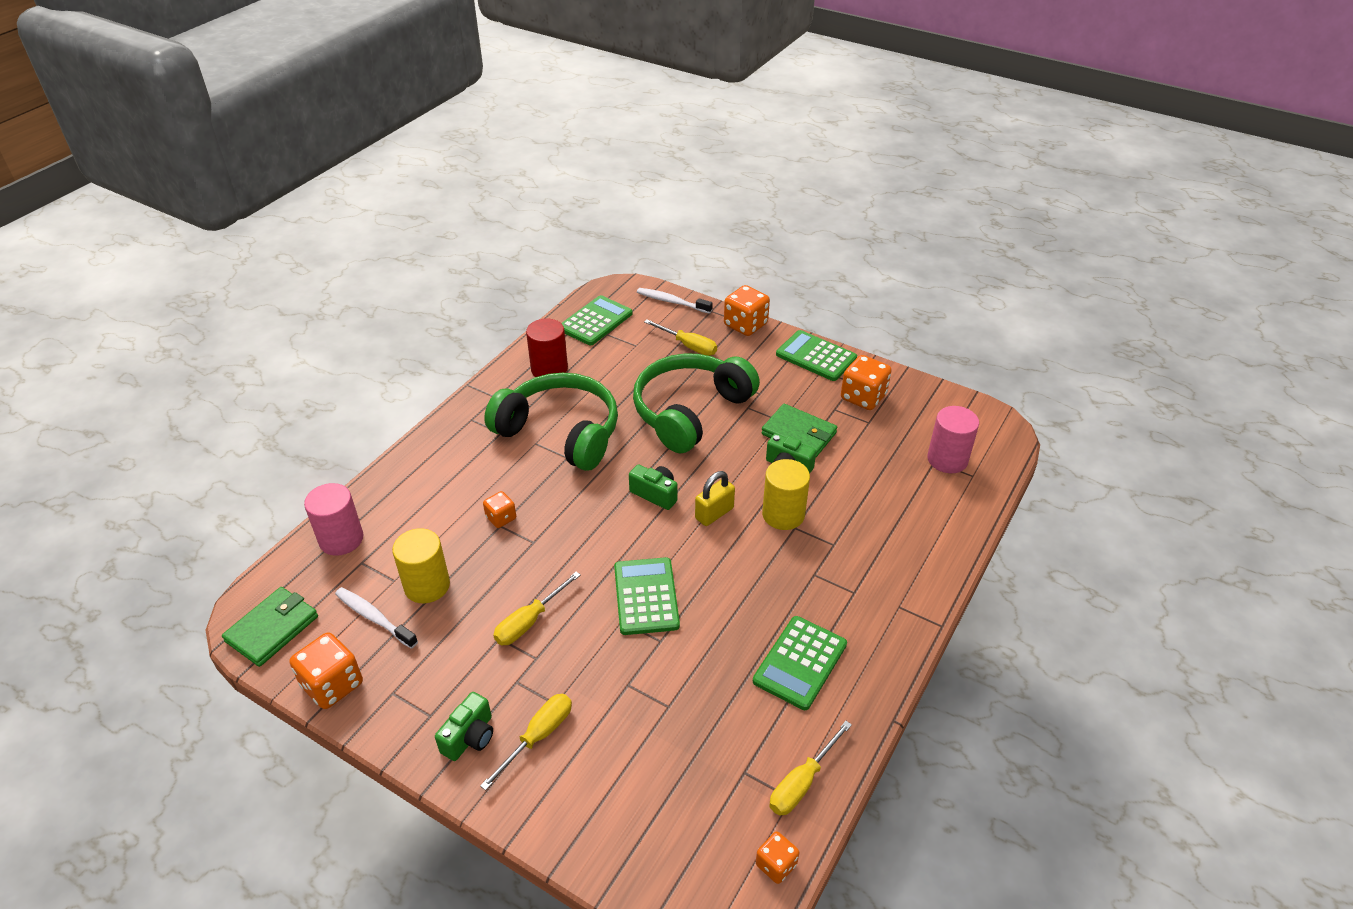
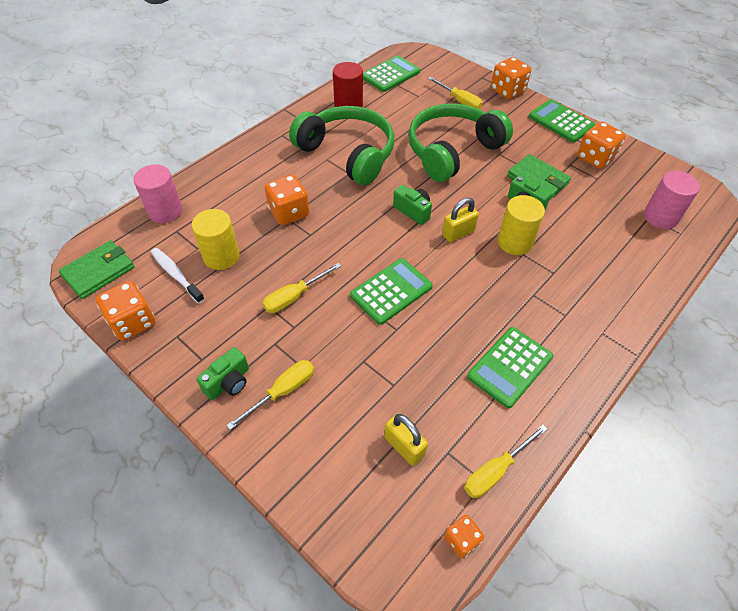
camera: 10 degrees right, 10 degrees up
orange dice [483,491,516,528] -> orange dice [265,175,309,225], size x1.73
green calculator [614,557,680,635] -> green calculator turned 45 degrees clockwise [350,258,433,325]
white toothbrush [637,288,713,314] -> none
none -> yellow padlock [384,414,428,466]

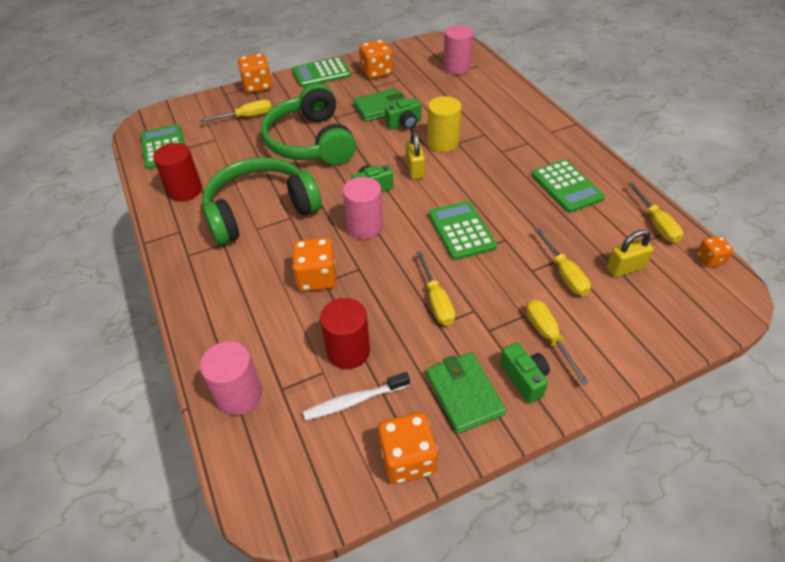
camera: 65 degrees left, 5 degrees down
green wallet [58,240,135,299] -> green wallet moved to [426,352,506,434]
yellow cylinder [192,209,240,270] -> red cylinder [320,298,370,369]
none -> pink cylinder [343,177,383,239]
none -> yellow screwdriver [534,228,591,296]

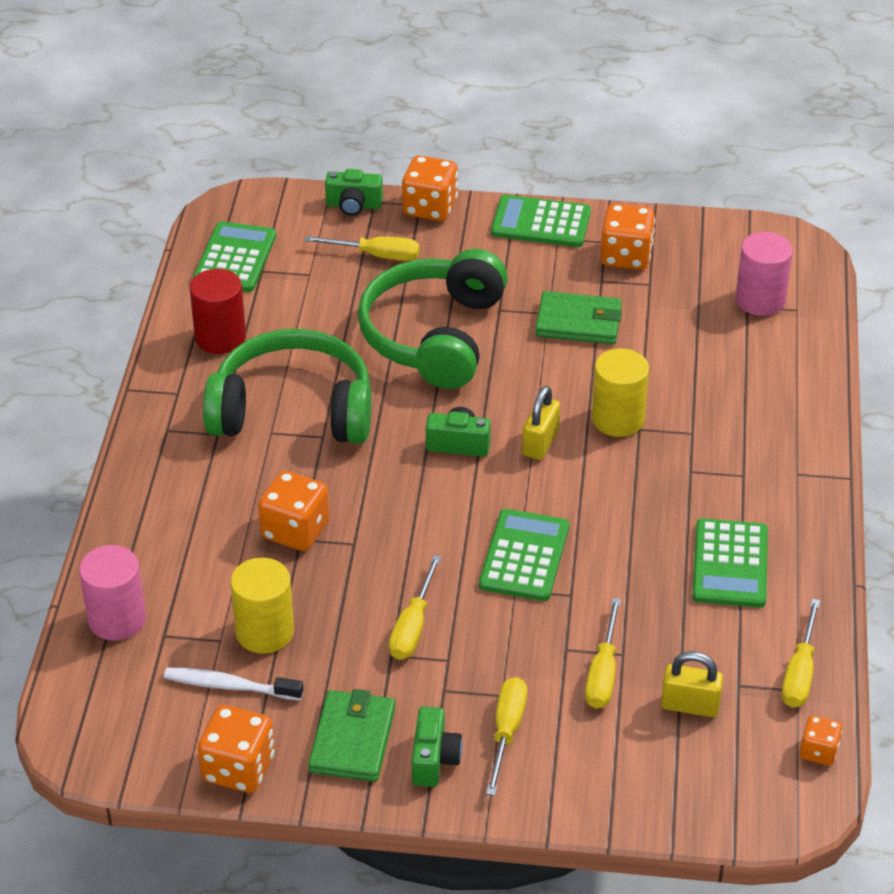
camera: 30 degrees right, 5 degrees down
red cylinder [320,298,370,369] -> yellow cylinder [230,558,294,653]
pink cylinder [343,177,383,239] -> none
green camera [385,98,421,130] -> green camera moved to [325,169,383,216]

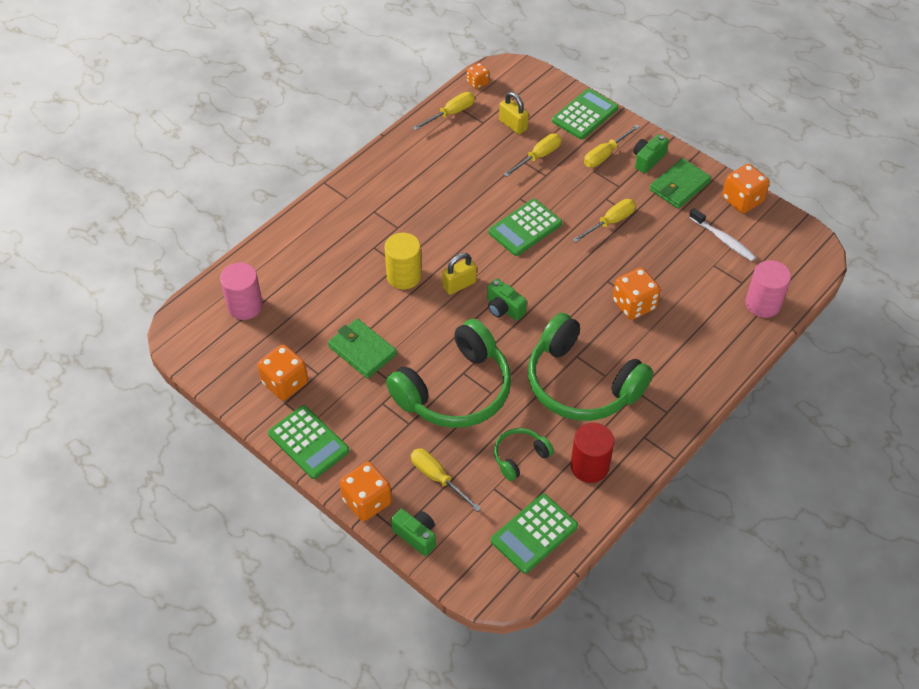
camera: 145 degrees left, 10 degrees up
yellow cylinder [230,558,294,653] -> none
green calculator [692,518,768,608] -> green calculator moved to [552,88,618,140]
none -> green headphones [494,428,554,481]

